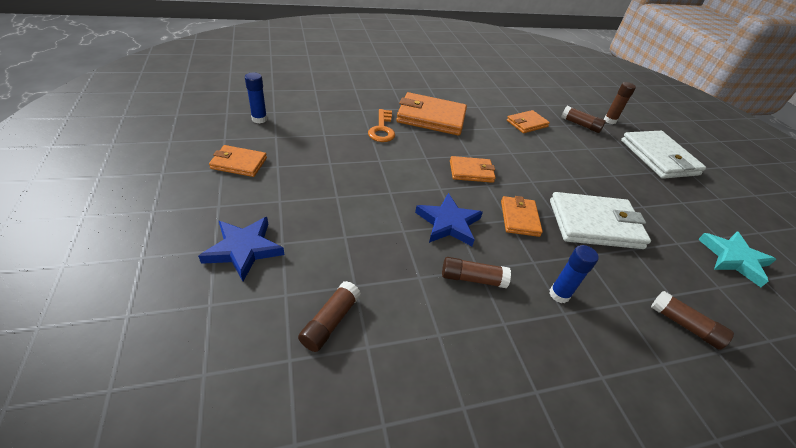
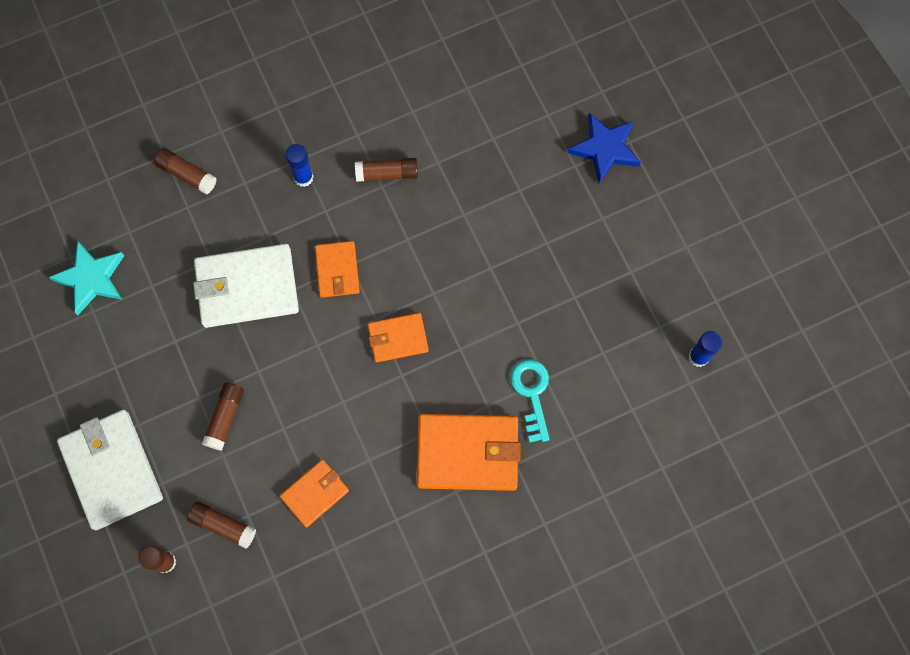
camera: 175 degrees right, 30 degrees up
orange wallet [209,145,267,177] -> none
brown glue stick [298,281,361,352] -> brown glue stick moved to [202,383,244,451]
orange key [368,109,395,142] -> turquoise key [510,359,550,443]
blue star [415,193,483,246] -> none

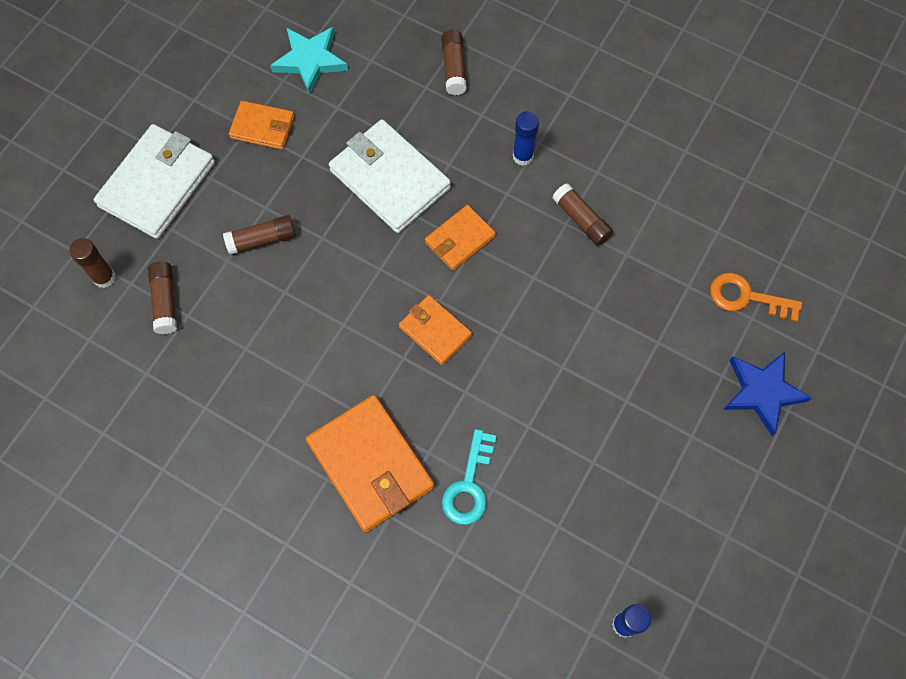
camera: 55 degrees right, 5 degrees down
orange wallet [280,459,349,528] -> orange wallet moved to [229,101,294,150]
turquoise key [510,359,550,443] -> turquoise key turned 150 degrees clockwise [442,429,496,525]
none -> orange key [710,273,802,322]

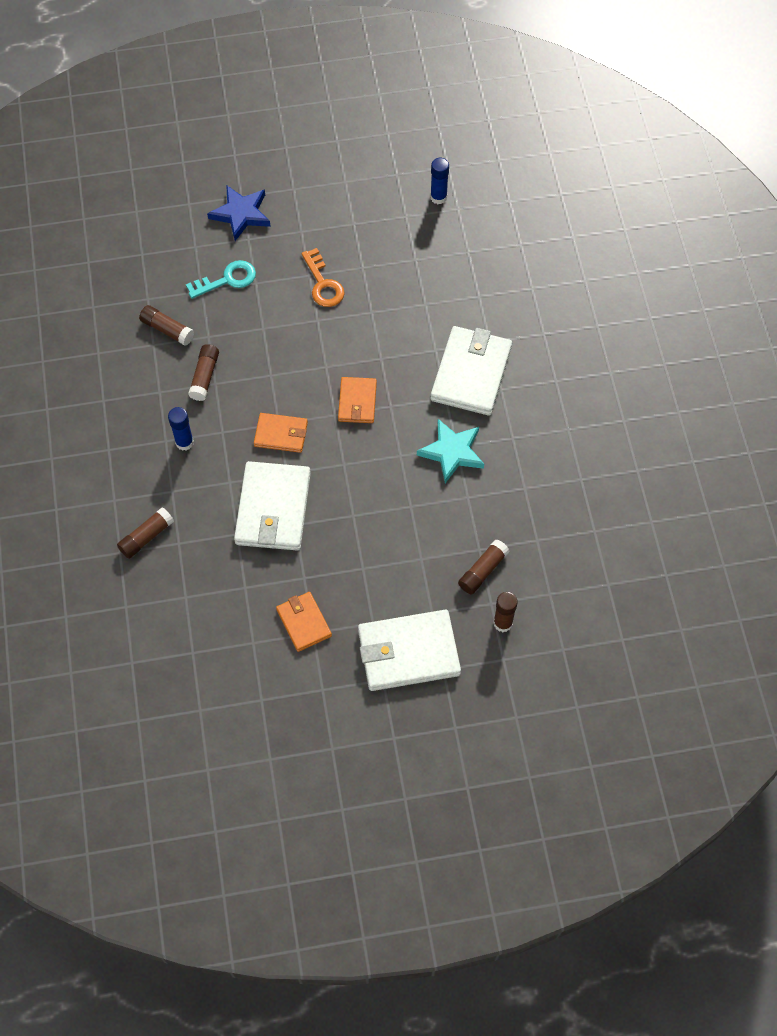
camera: 130 degrees left, 5 degrees down
brown glue stick [223,215,296,255] -> brown glue stick moved to [139,305,194,346]
turquoise star [270,27,348,95] -> turquoise star moved to [417,419,484,483]
orange wallet [306,395,434,532] -> white wallet [431,326,512,415]
turquoise key [442,429,496,525] -> turquoise key moved to [186,260,256,299]
orange key [710,273,802,322] -> orange key moved to [301,248,345,307]

